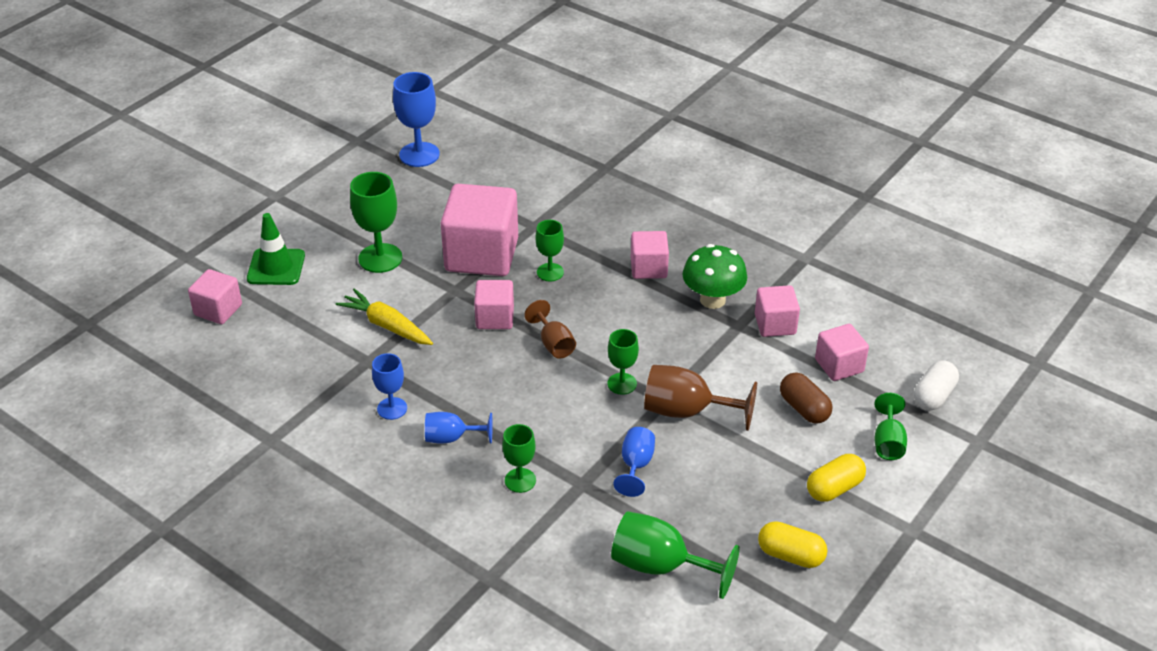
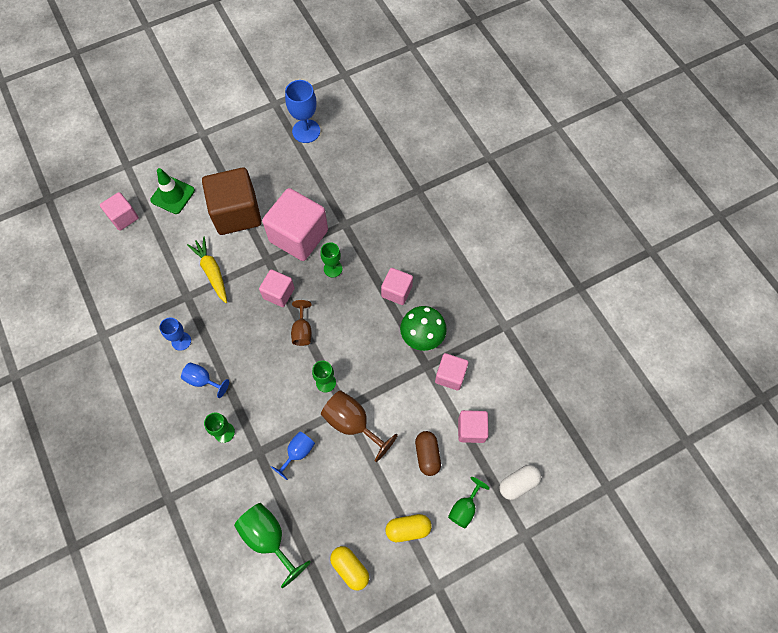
camera: 25 degrees right, 25 degrees up
green goblet [350,172,402,273] -> brown cube [202,168,262,235]

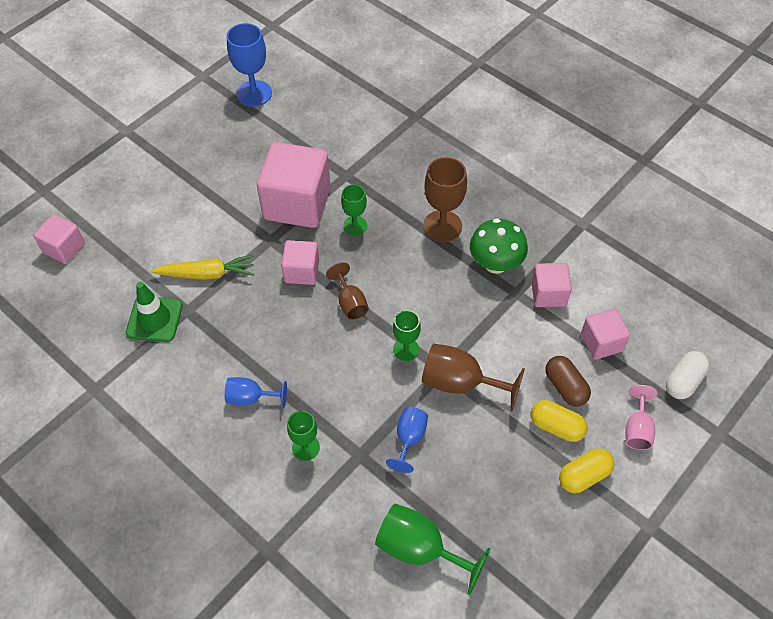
camera: 20 degrees left, 10 degrees down
green traffic cone [150,168,195,214] -> green traffic cone moved to [126,282,183,342]
blue goblet [159,317,191,351] -> none
yellow carrot [187,237,227,303] -> yellow carrot turned 135 degrees clockwise [151,255,254,280]
brown cube [202,168,262,235] -> none
yellow capsule [330,546,369,590] -> yellow capsule moved to [531,400,588,442]
pink cube [381,268,413,305] -> brown goblet [423,157,467,242]
green goblet [448,477,490,528] -> pink goblet [625,385,658,450]

